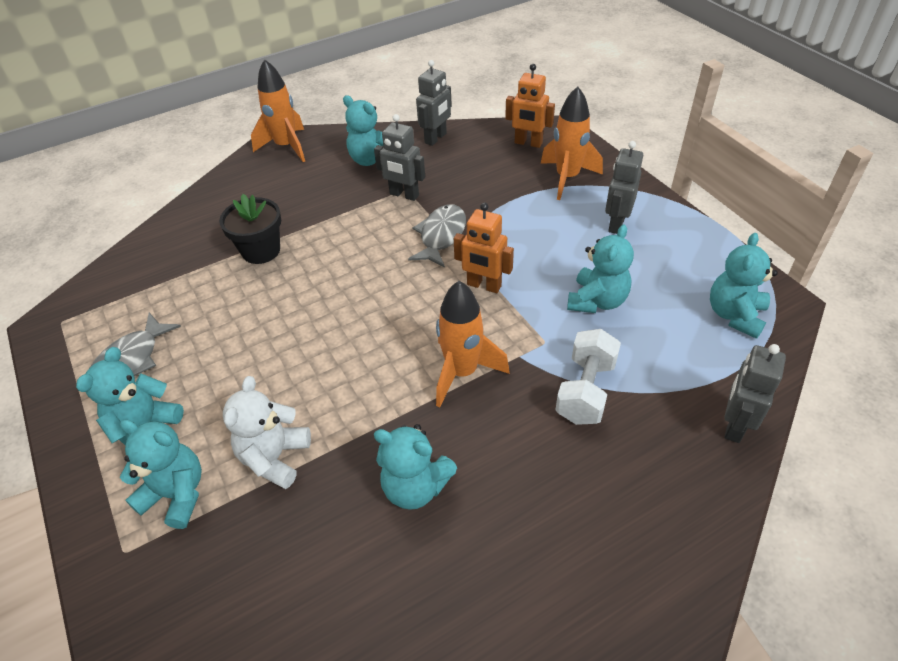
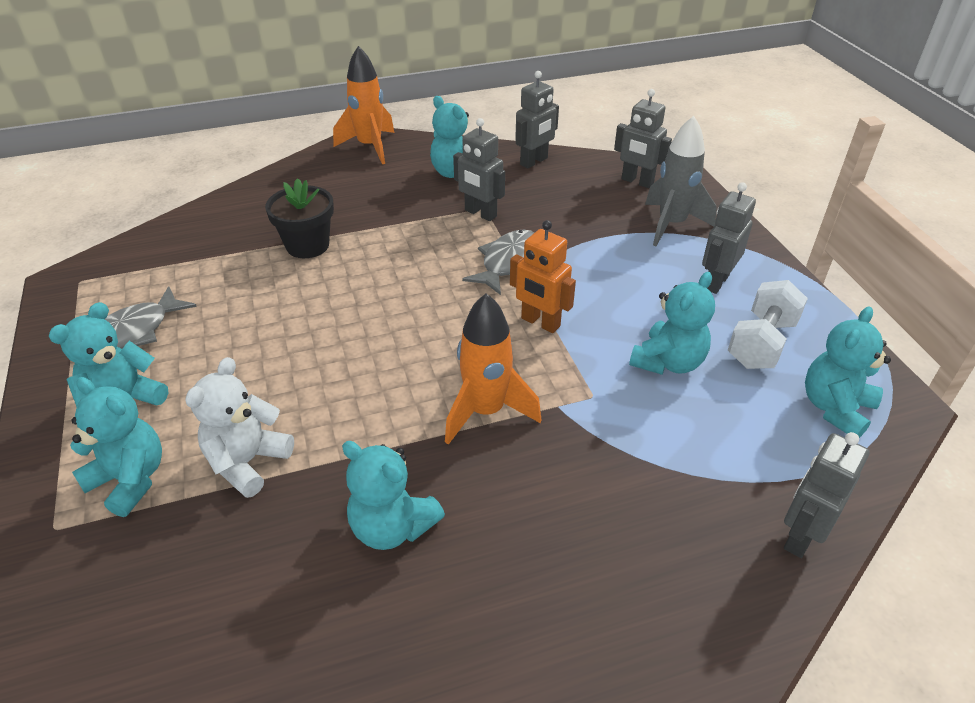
camera: 10 degrees right, 5 degrees down
orange robot [505,64,555,148] -> grey robot [614,89,672,188]
orange rocket [541,86,603,200] -> grey rocket [645,116,717,247]
white dumbbell [555,329,621,425] -> white dumbbell moved to [728,280,808,369]

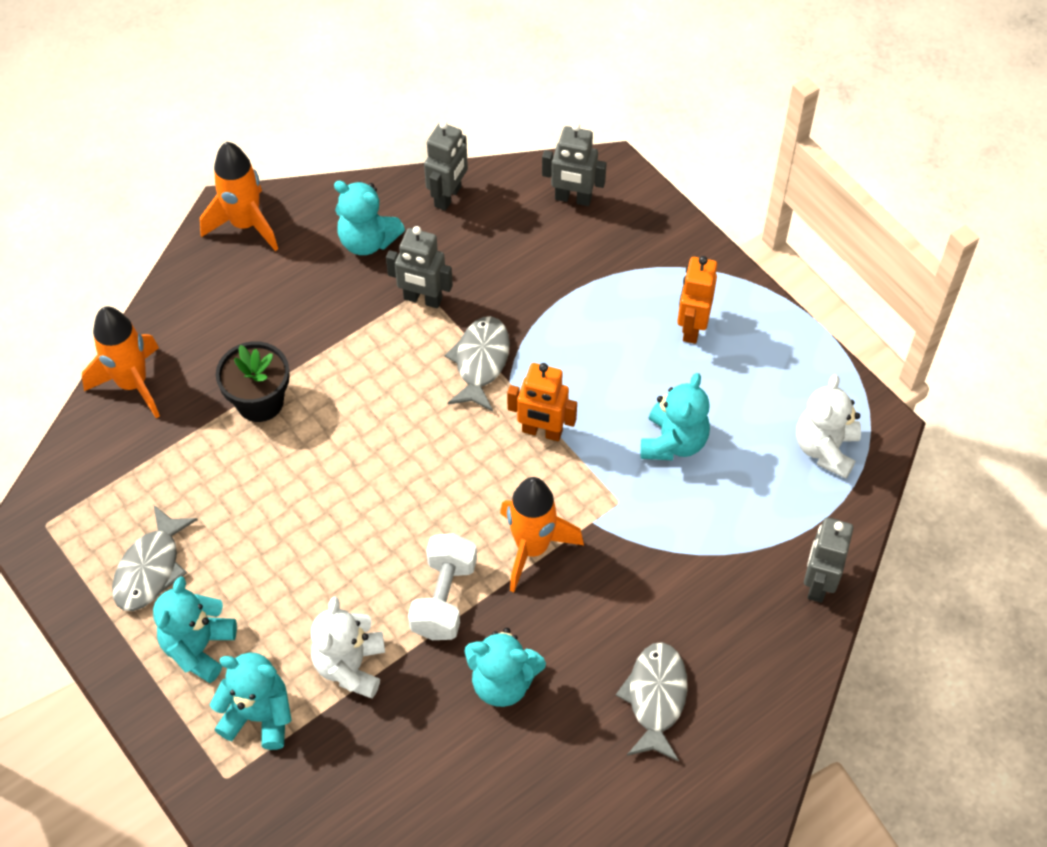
camera: 20 degrees left, 15 degrees up
grey rocket [645,116,717,247] -> none
grey robot [702,182,756,294] -> orange robot [677,256,717,344]
white dumbbell [728,280,808,369] -> white dumbbell moved to [408,533,477,640]
turquoise teddy bear [805,306,891,438] -> white teddy bear [796,374,861,479]
none -> orange rocket [82,307,160,418]
none -> grey fish [616,642,688,762]

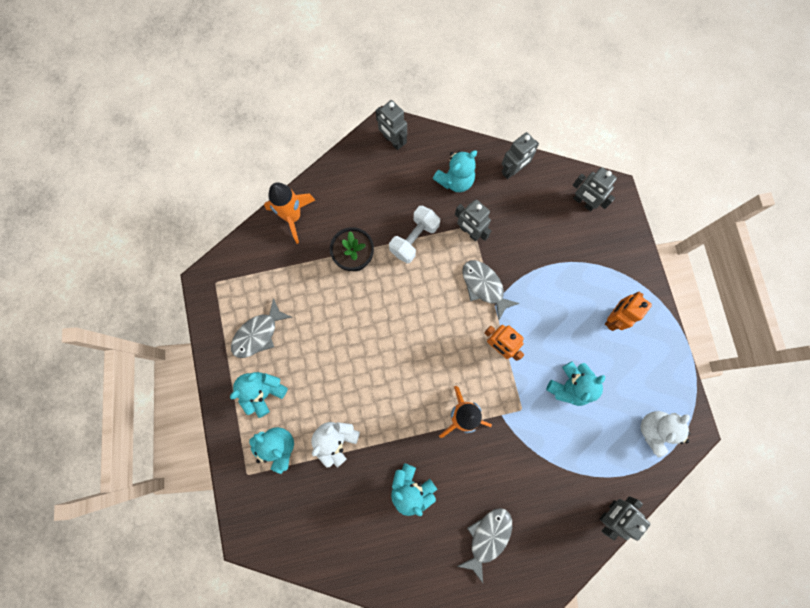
camera: 25 degrees right, 20 degrees up
orange rocket [200,142,278,251] -> grey robot [376,100,407,150]
turquoise teddy bear [334,180,405,255] -> turquoise teddy bear turned 90 degrees counterclockwise [433,150,477,192]
white dumbbell [408,533,477,640] -> white dumbbell moved to [389,206,440,263]
grey fish [445,316,510,411] -> grey fish turned 75 degrees counterclockwise [462,260,520,320]

